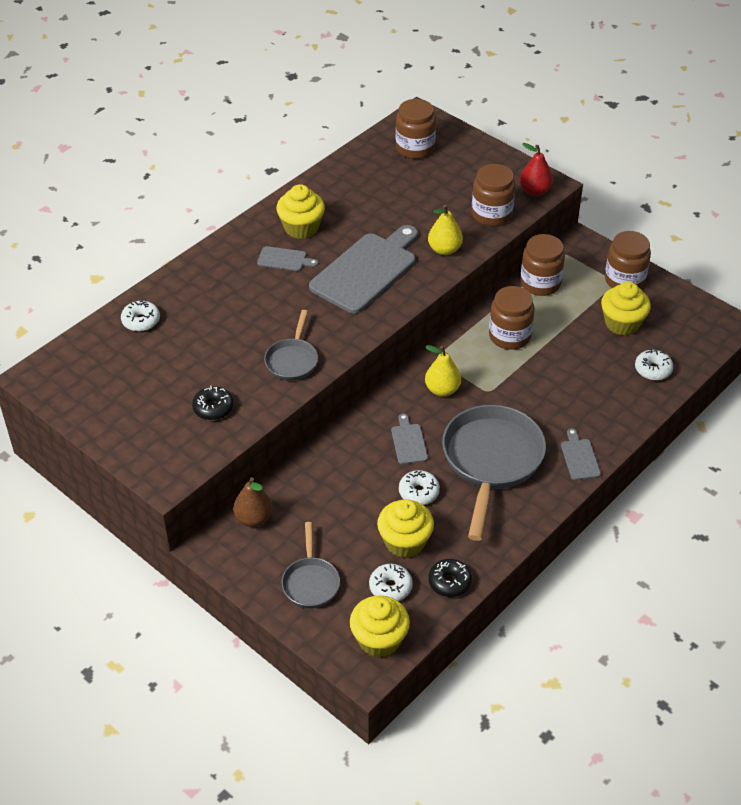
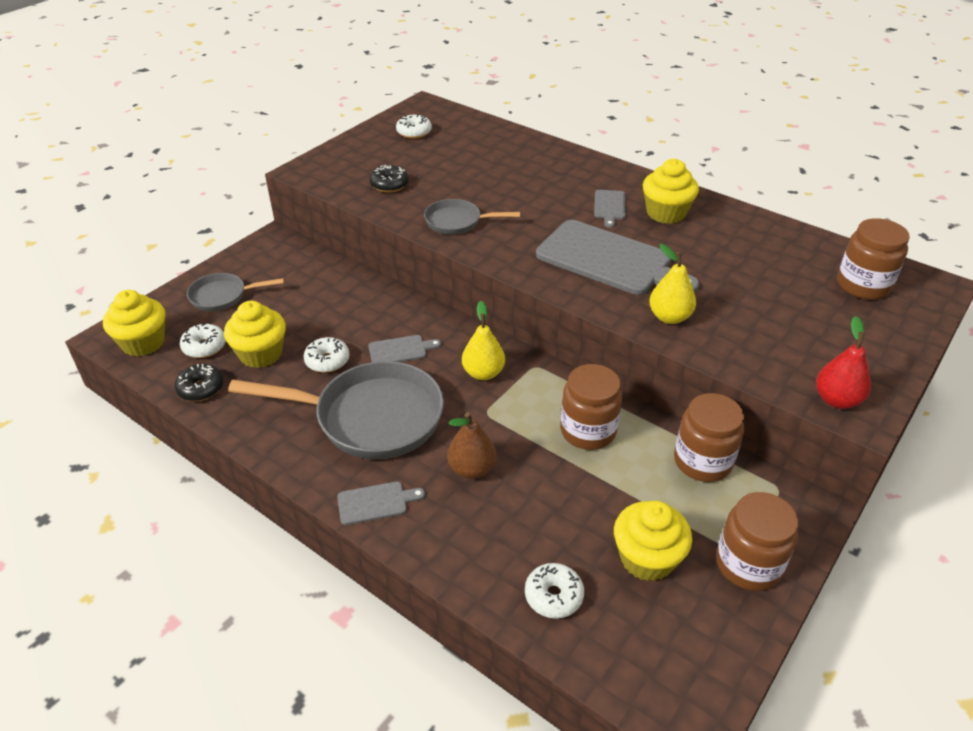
camera: 85 degrees right, 5 degrees down
white donut [121,301,160,331] -> white donut moved to [396,115,432,139]
brown pear [233,477,273,527] -> brown pear moved to [447,412,496,479]
brown jar [472,164,515,226] -> none

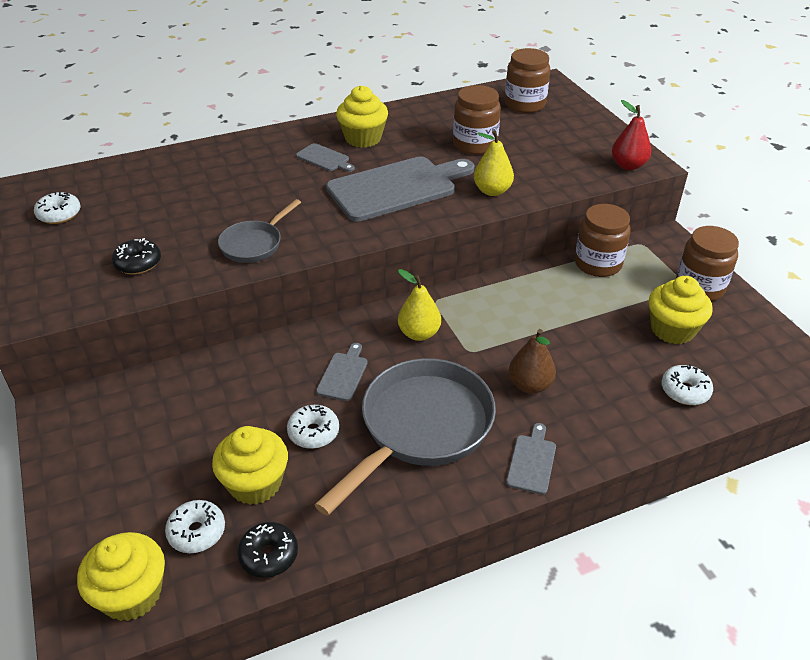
camera: 60 degrees left, 0 degrees up
grey pan [187,273,284,312] -> none
brown jar [560,364,622,450] -> brown jar moved to [453,85,501,155]

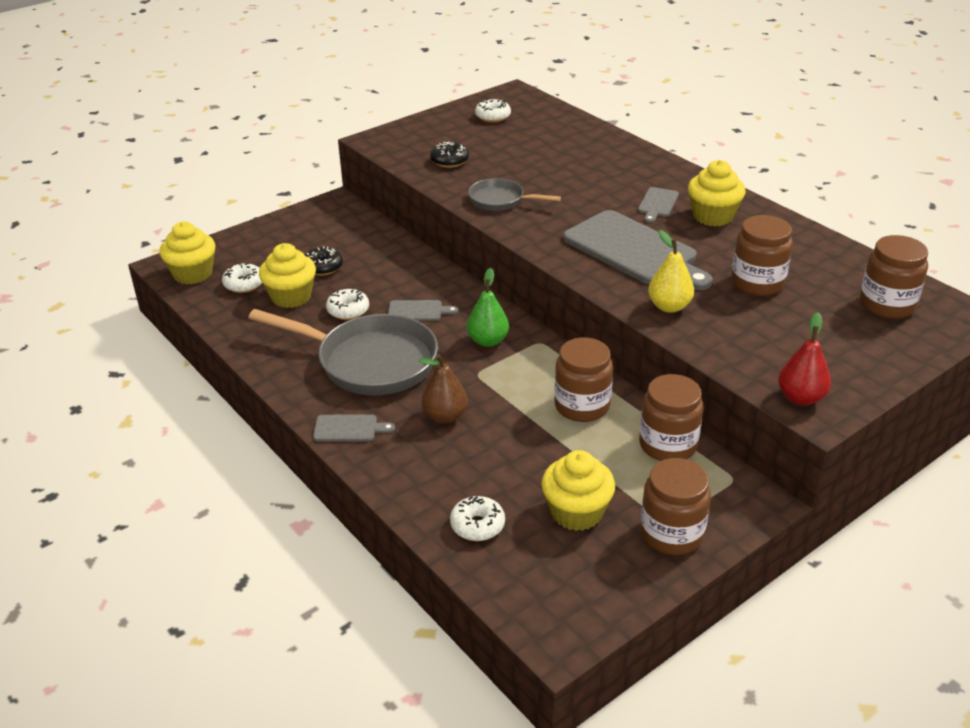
camera: 75 degrees right, 5 degrees down
black donut [237,522,298,578] -> black donut moved to [305,246,343,276]
yellow pear [398,269,441,341] -> green pear [467,268,509,347]
none -> brown jar [554,337,613,422]

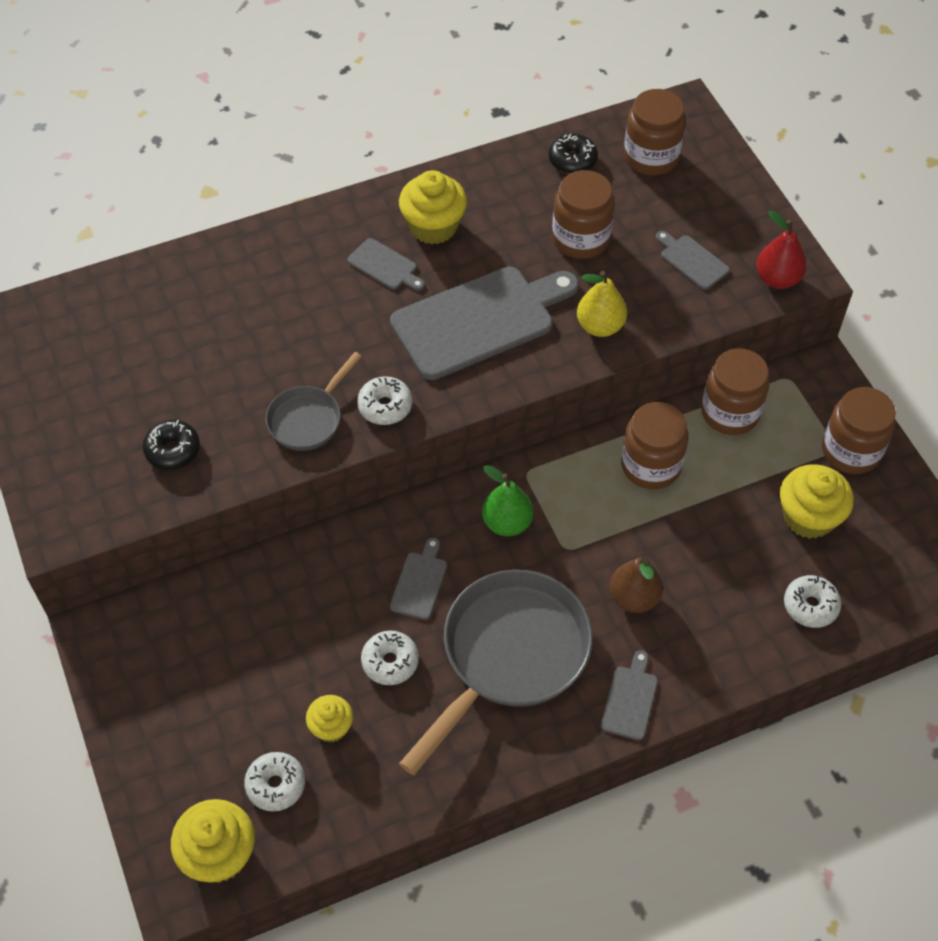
camera: 75 degrees left, 20 degrees up
yellow cupcake [259,243,316,308] -> yellow cupcake [306,695,353,742], size x0.60
black donut [305,246,343,276] -> black donut moved to [549,134,598,174]
white donut [475,99,511,122] -> white donut moved to [357,376,412,425]
none -> grey cutting board [656,231,730,290]

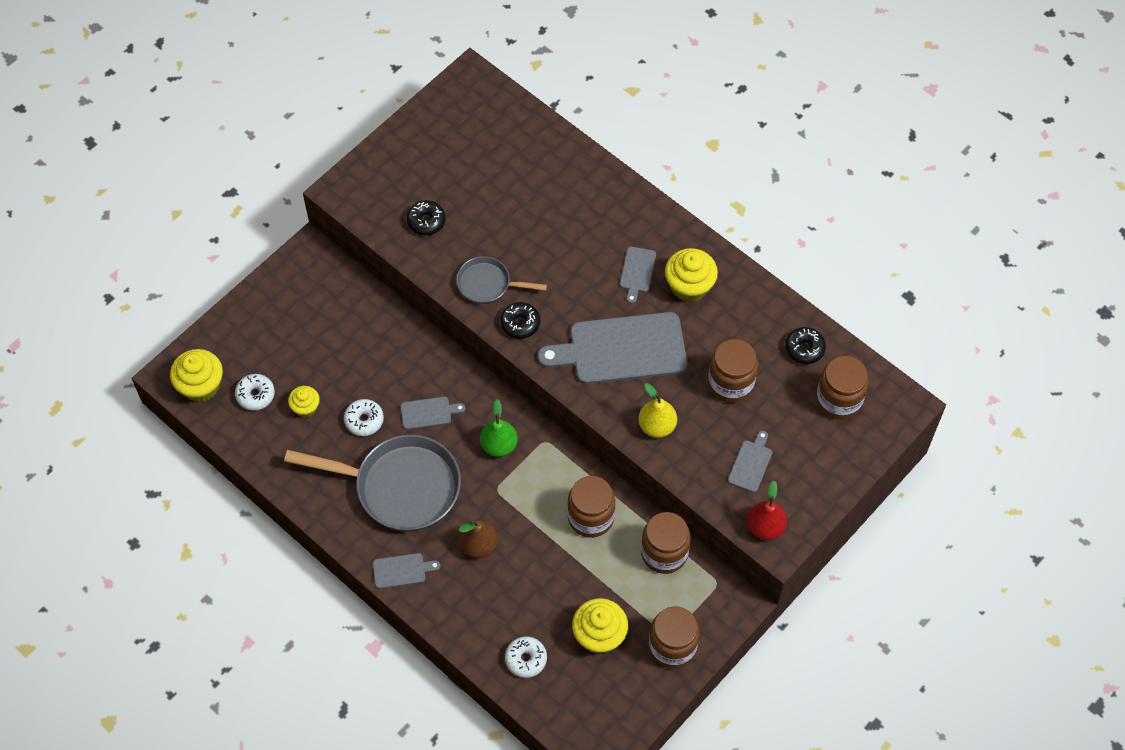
camera: 65 degrees right, 5 degrees up
white donut [357,376,412,425] -> black donut [500,302,540,339]
grey cutting board [390,267,579,380] -> grey cutting board turned 135 degrees clockwise [538,312,687,384]

